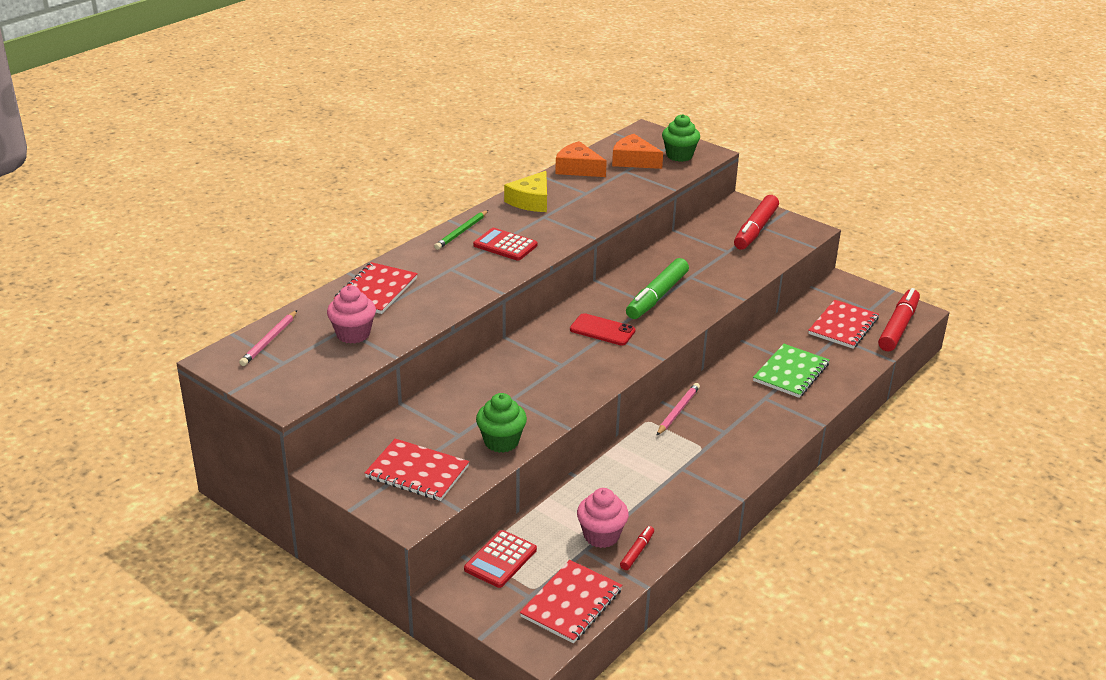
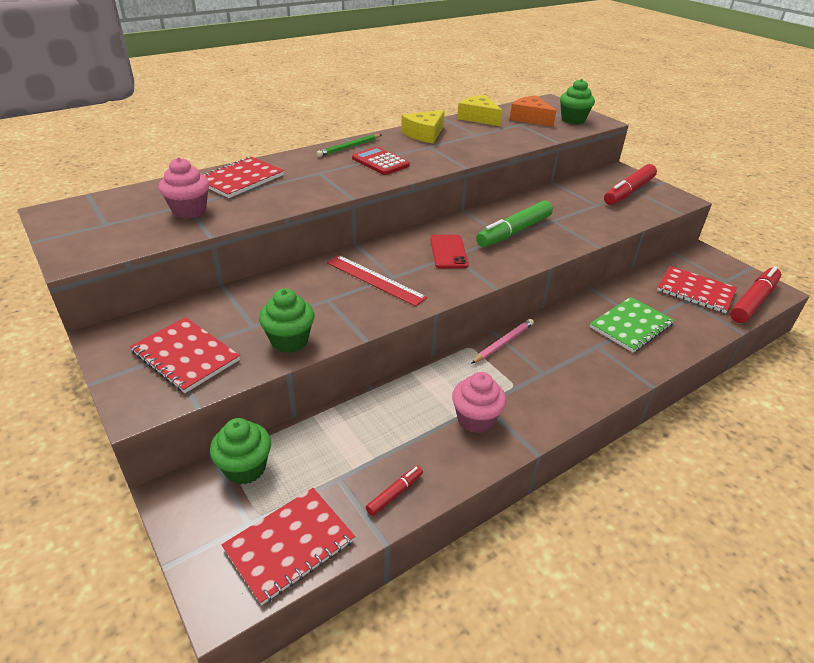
camera: 15 degrees right, 5 degrees up
pink pencil [239,310,297,366] -> none
red calculator [464,530,537,588] -> green cupcake [210,418,271,485]
orange cheese [555,141,607,177] -> yellow cheese [457,95,502,126]
red phone [570,313,636,345] -> red phone turned 45 degrees clockwise [430,235,469,269]
pink cupcake [577,488,629,548] -> pink cupcake moved to [452,372,506,433]
red notebook [808,300,879,349] -> red notebook turned 75 degrees clockwise [657,266,737,313]
none -> red ruler [327,255,427,306]

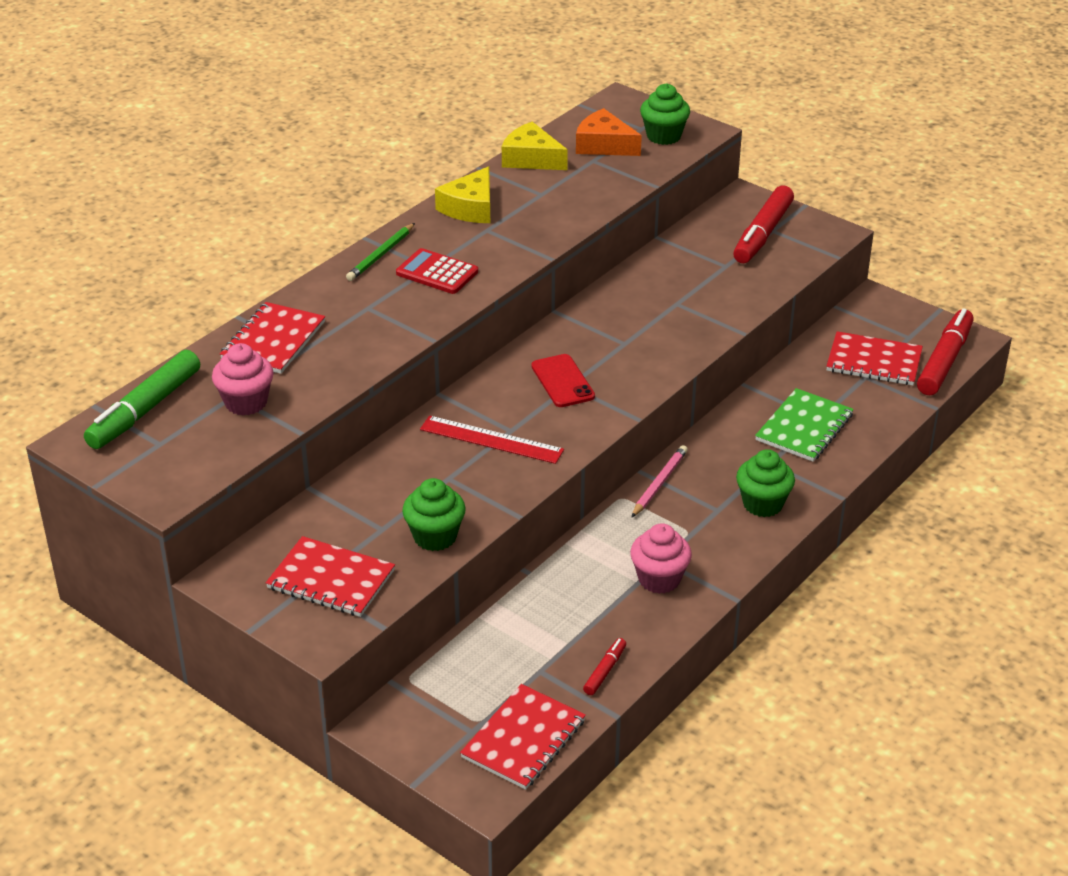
camera: 15 degrees left, 0 degrees up
green cupcake [210,418,271,485] -> green cupcake moved to [736,449,795,517]
green marker [476,201,553,247] -> green marker moved to [84,350,200,449]

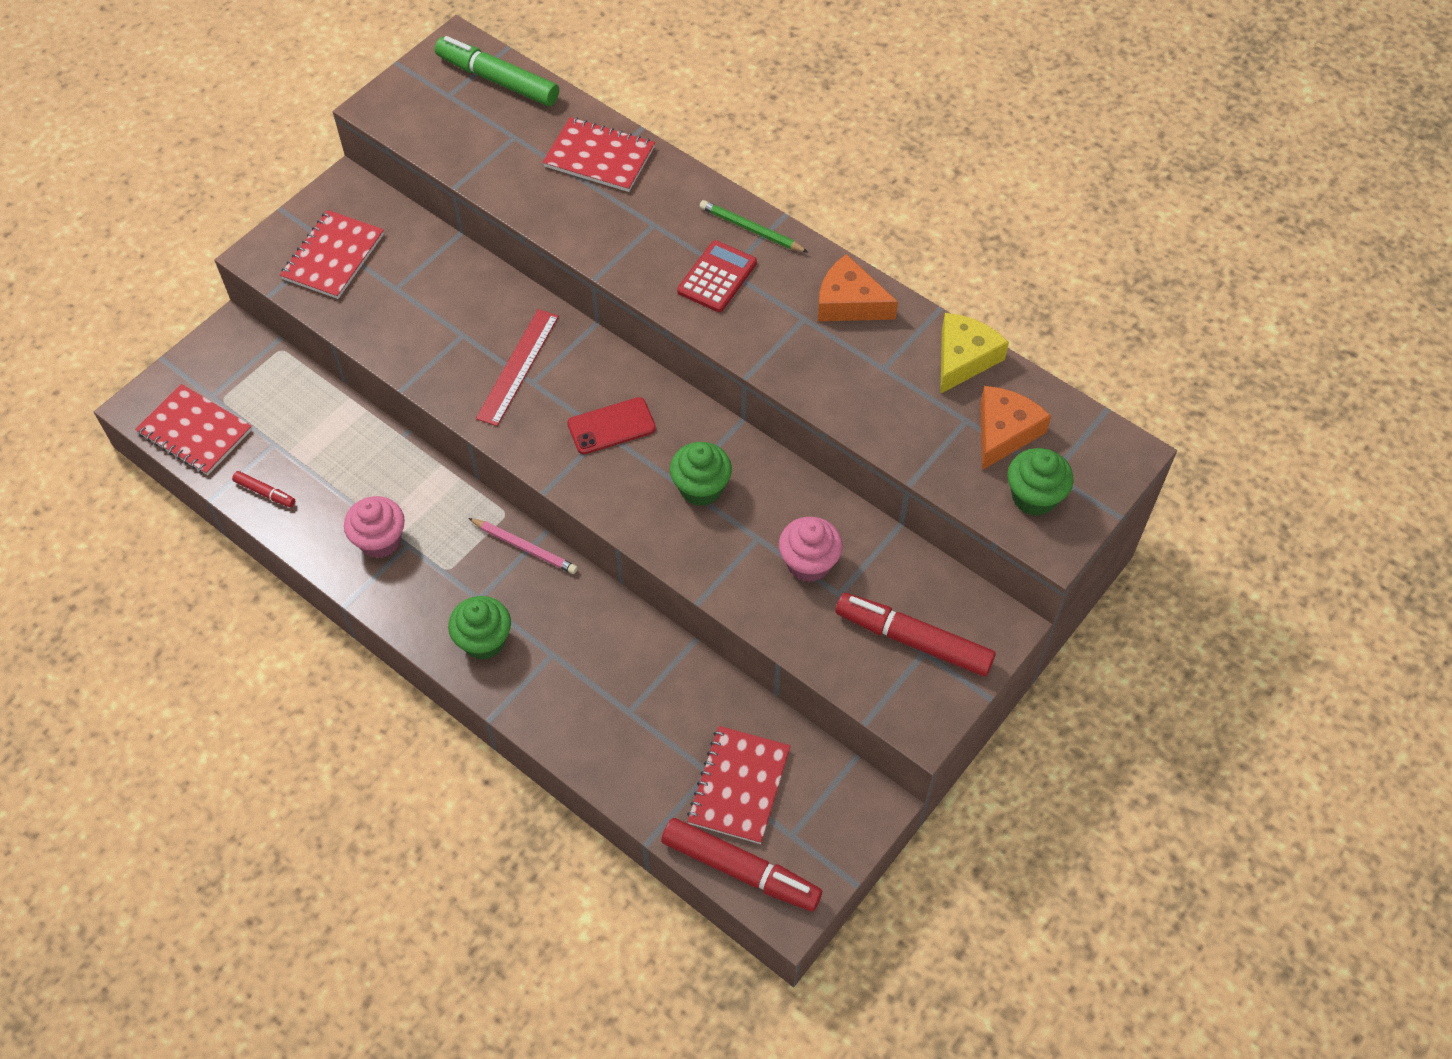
camera: 90 degrees right, 20 degrees up
pink cupcake [212,343,274,415] -> pink cupcake moved to [779,517,843,582]
green cupcake [402,478,466,551] -> green cupcake moved to [670,442,732,506]
yellow cheese [435,167,490,223] -> orange cheese [818,254,898,321]
green notebook [755,388,854,462] -> none

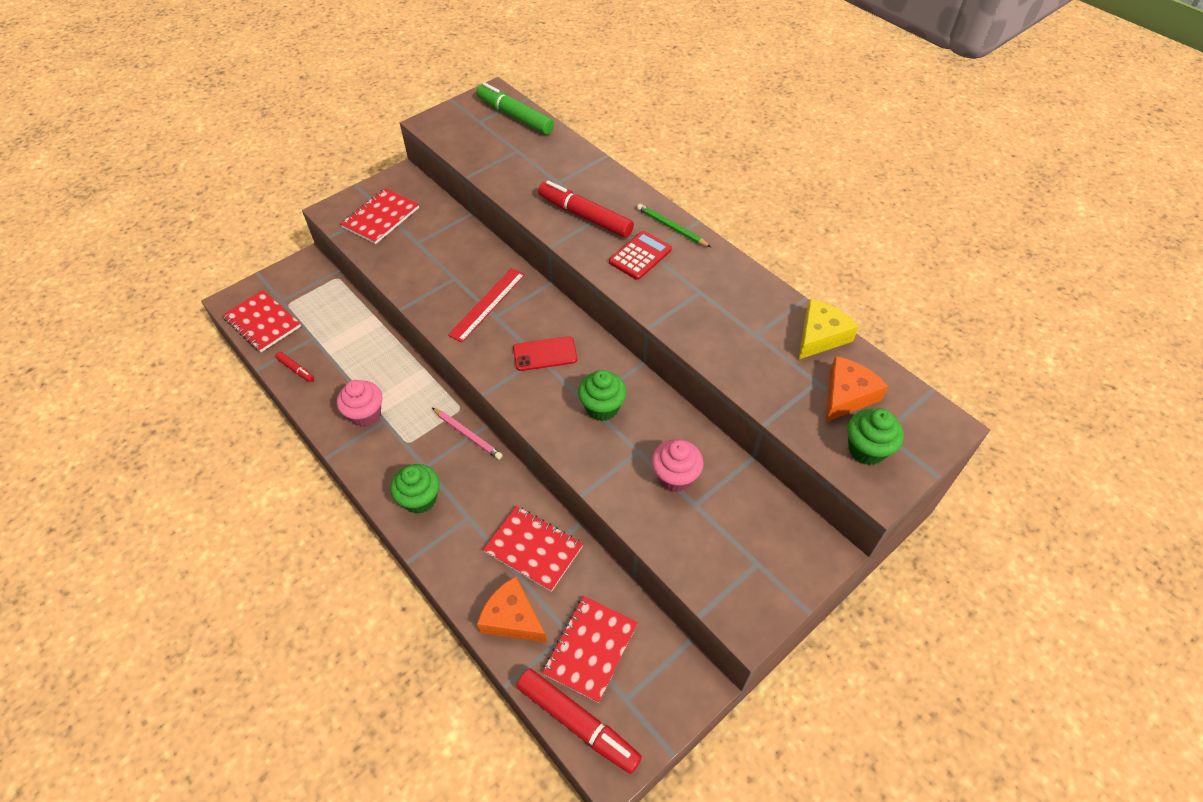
camera: 10 degrees right, 5 degrees down
red notebook [542,117,655,192] -> red notebook moved to [483,506,583,592]
orange cheese [818,254,898,321] -> orange cheese moved to [477,576,547,642]
red marker [836,593,996,676] -> red marker moved to [538,181,634,238]

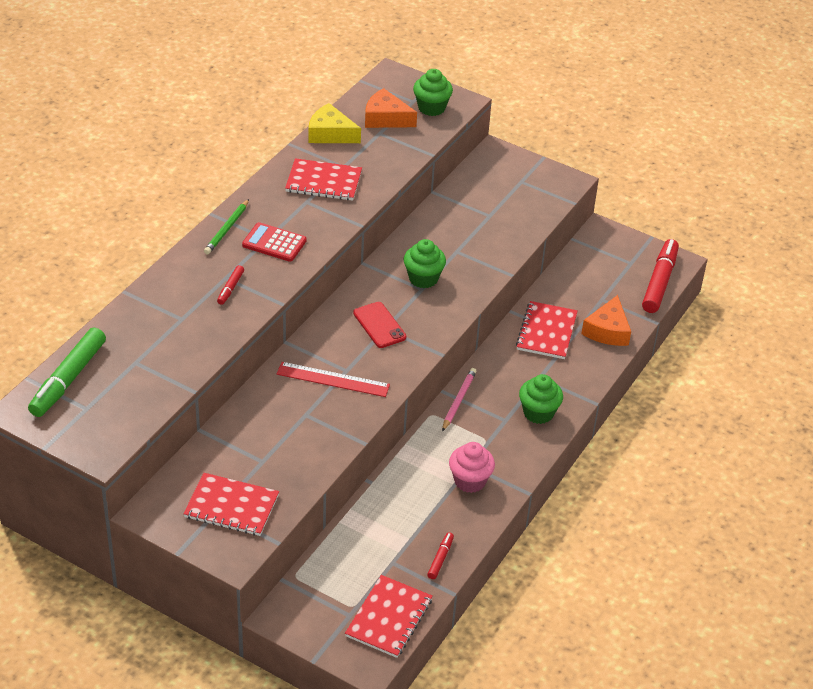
camera: 110 degrees left, 10 degrees down
red marker [538,181,634,238] -> red marker [217,265,244,305], size x0.47
red notebook [542,596,638,703] -> red notebook moved to [285,158,362,201]
pink cupcake [652,439,704,492] -> none

